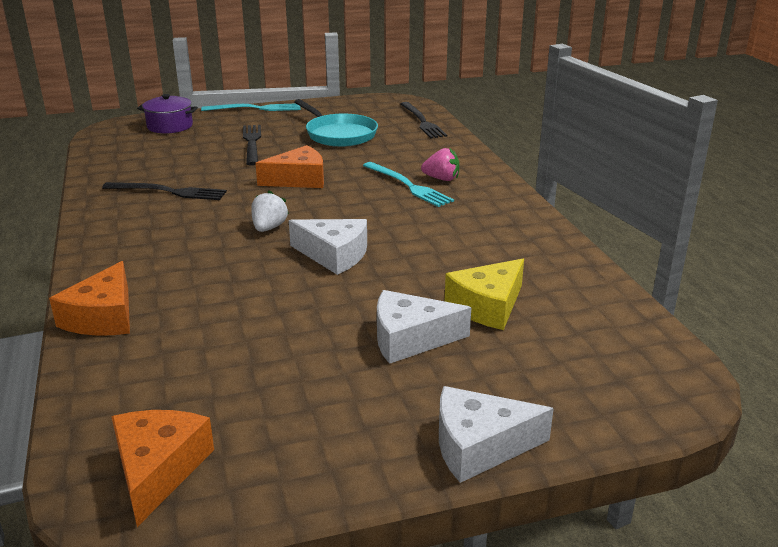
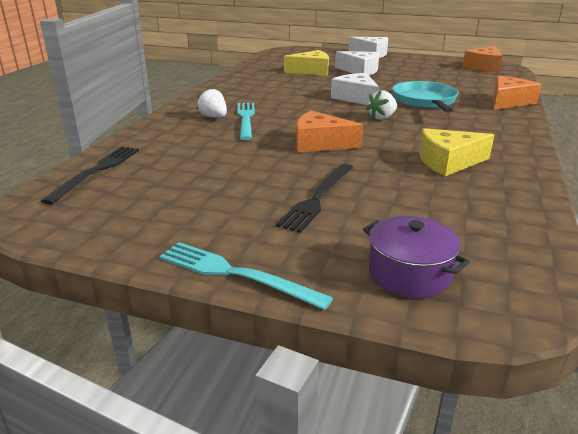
camera: 145 degrees left, 0 degrees up
black fork [102,182,227,200] -> yellow cheese [419,128,494,176]
turquoise pan [294,99,378,147] -> turquoise pan moved to [392,81,459,113]
pink strawberry [421,148,459,181] -> white strawberry [197,87,227,118]

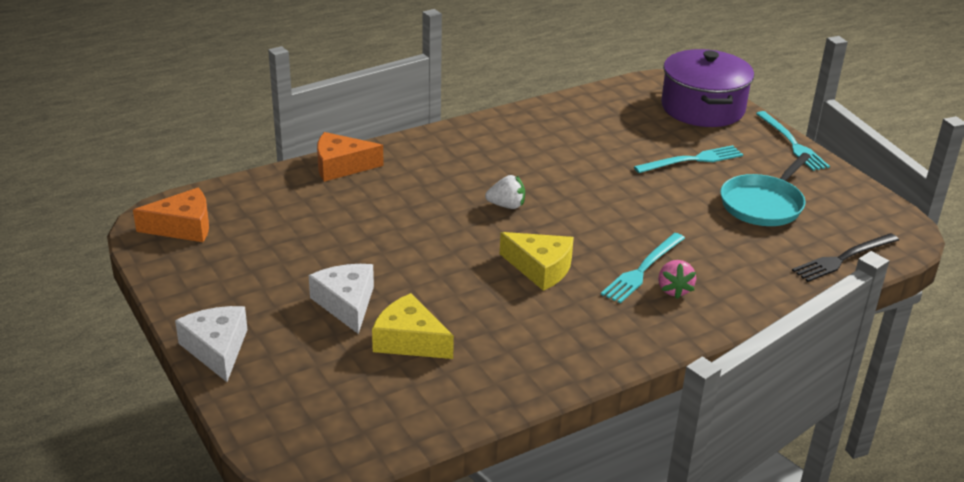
camera: 140 degrees left, 5 degrees up
white strawberry [197,87,227,118] -> pink strawberry [658,260,696,299]
black fork [276,164,354,233] -> turquoise fork [634,145,743,173]
orange cheese [296,111,364,153] -> none
white cheese [331,73,379,105] -> none
purple pot [363,216,470,298] -> purple pot [661,49,754,127], size x1.77
turquoise pan [392,81,459,113] -> turquoise pan moved to [720,153,811,226]
yellow cheese [419,128,494,176] -> yellow cheese moved to [500,232,574,291]

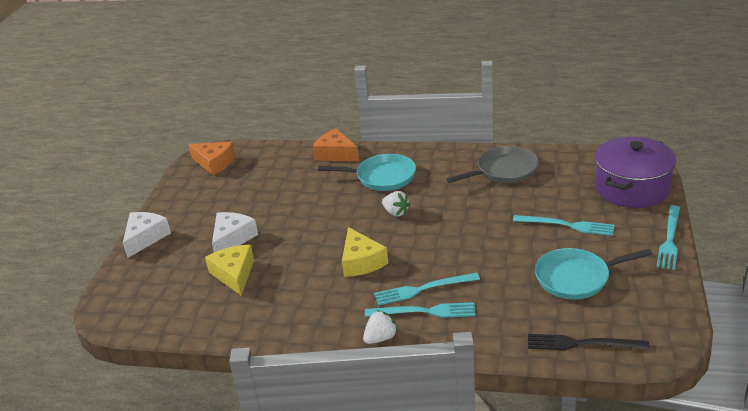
camera: 45 degrees right, 0 degrees up
pink strawberry [658,260,696,299] -> turquoise fork [365,302,475,318]
none -> turquoise pan [318,154,416,191]
none -> white strawberry [363,310,398,344]
none -> grey pan [447,146,539,183]

